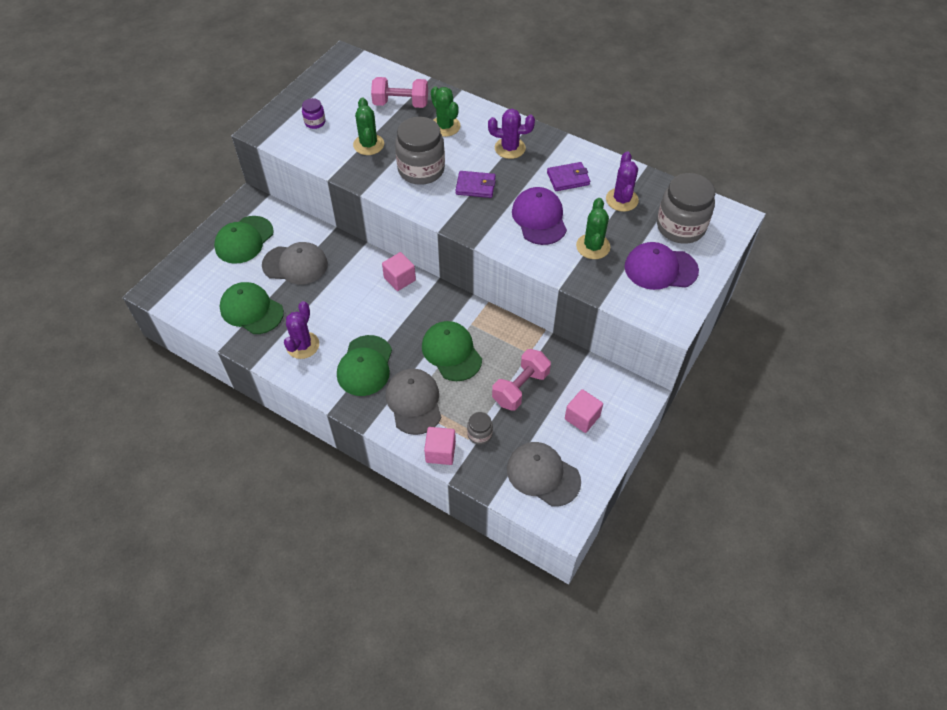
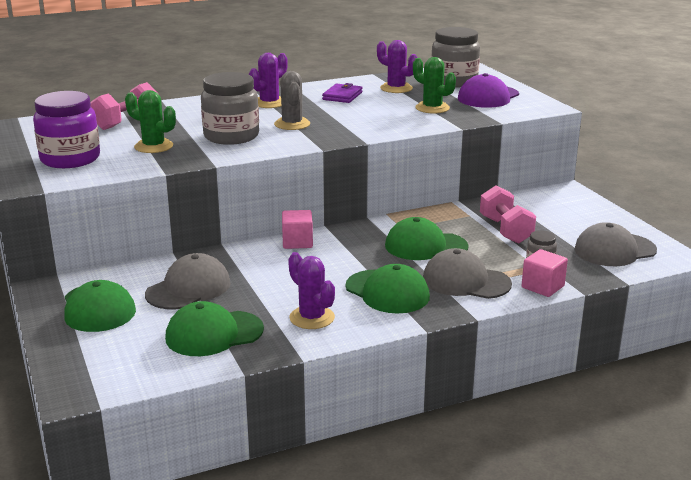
camera: 55 degrees left, 30 degrees down
purple jar [302,98,325,129] -> purple jar [33,91,100,168], size x2.12
green cactus [431,86,461,137] -> none
purple wallet [456,171,496,198] -> grey cactus [274,71,310,130]
purple cap [512,187,567,245] -> none
pink cube [565,389,603,433] -> none

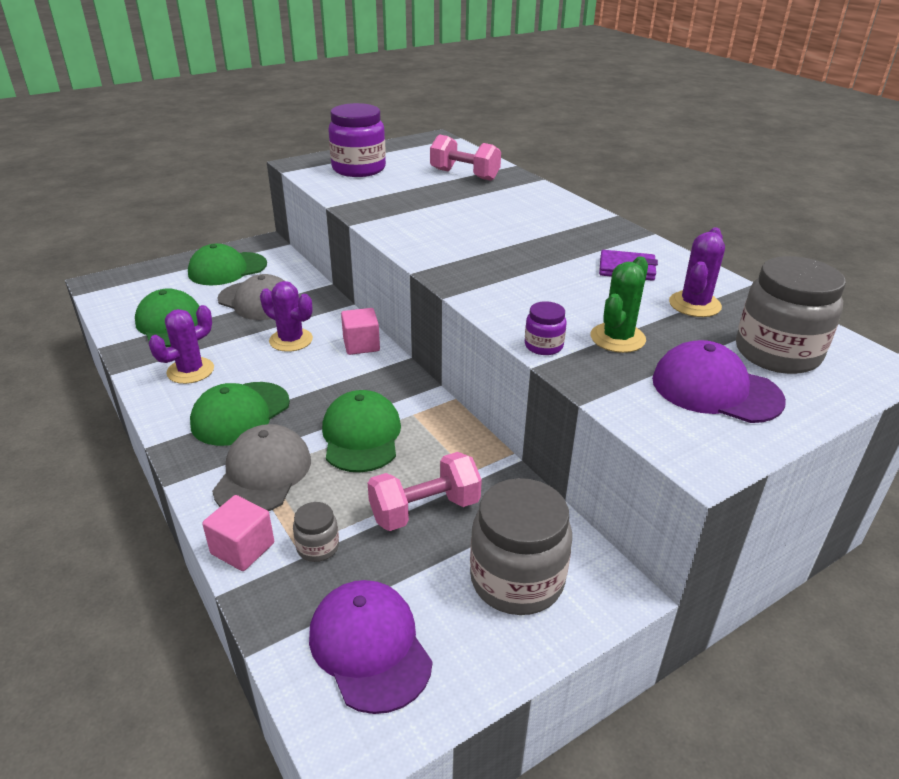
camera: 80 degrees right, 10 degrees up
green cactus [125,90,176,153] -> none
grey jar [201,72,259,145] -> grey jar moved to [470,478,572,615]
purple cactus [249,53,288,108] -> purple cactus moved to [260,281,313,352]
grey cactus [274,71,310,130] -> none
grey cap [574,222,657,266] -> purple cap [309,580,433,714]
none -> purple jar [525,301,567,355]

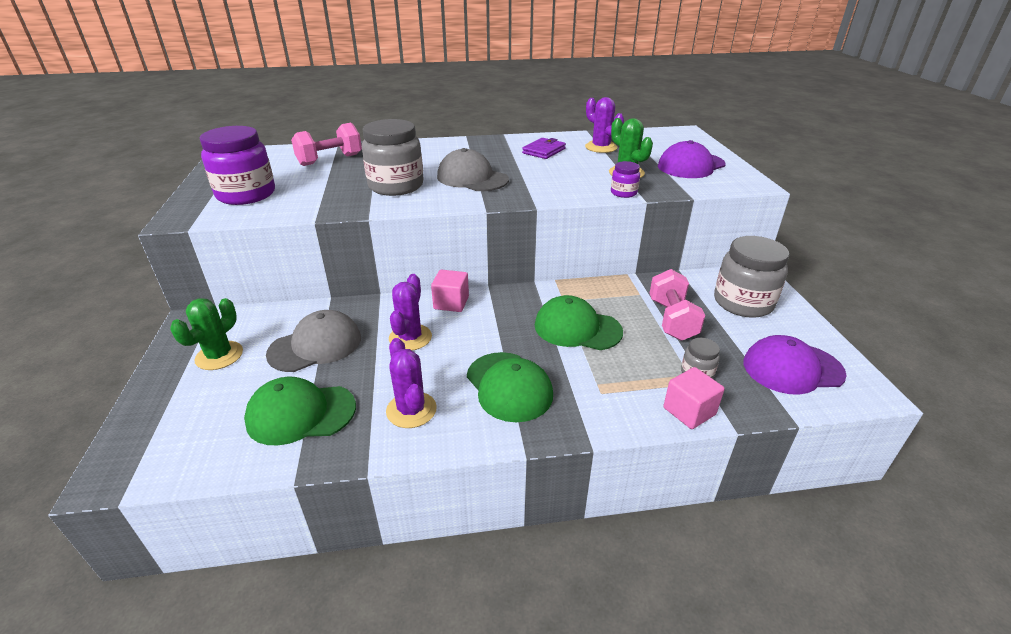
camera: 65 degrees left, 0 degrees up
green cap [188,244,267,285] -> green cactus [170,298,243,370]
grey cap [212,424,311,511] -> grey cap moved to [437,148,509,191]
purple cactus [260,281,313,352] -> purple cactus turned 45 degrees counterclockwise [389,274,432,351]
grey jar [736,256,846,374] -> grey jar moved to [362,119,424,196]

